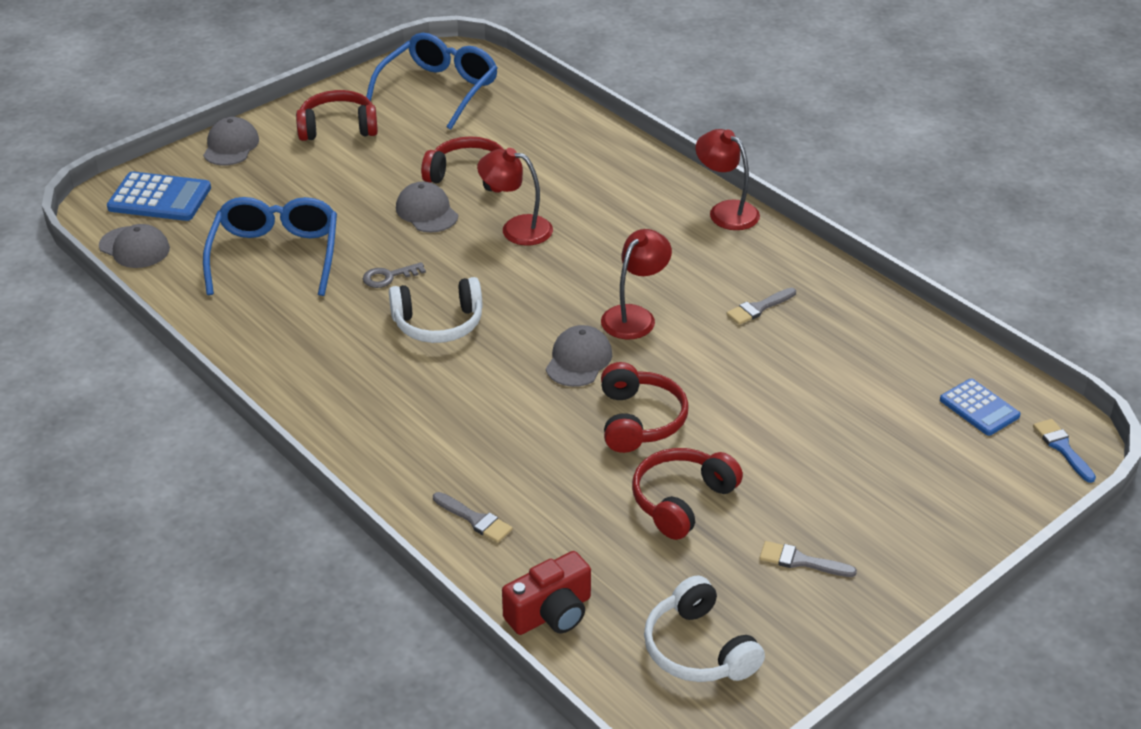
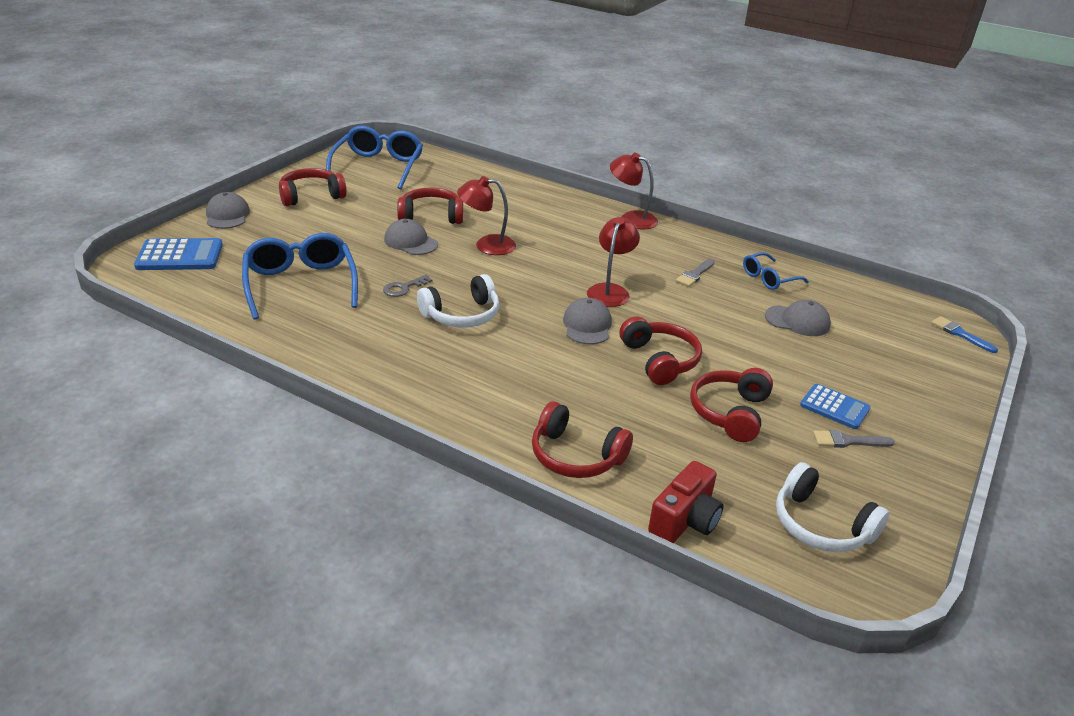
camera: 20 degrees left, 5 degrees down
grey cap [99,224,170,268] -> grey cap moved to [765,300,831,336]
grey brush [433,492,513,543] -> red headphones [532,401,633,478]
blue calculator [940,379,1021,436] -> blue calculator moved to [800,384,871,429]
none -> blue glasses [743,252,809,290]

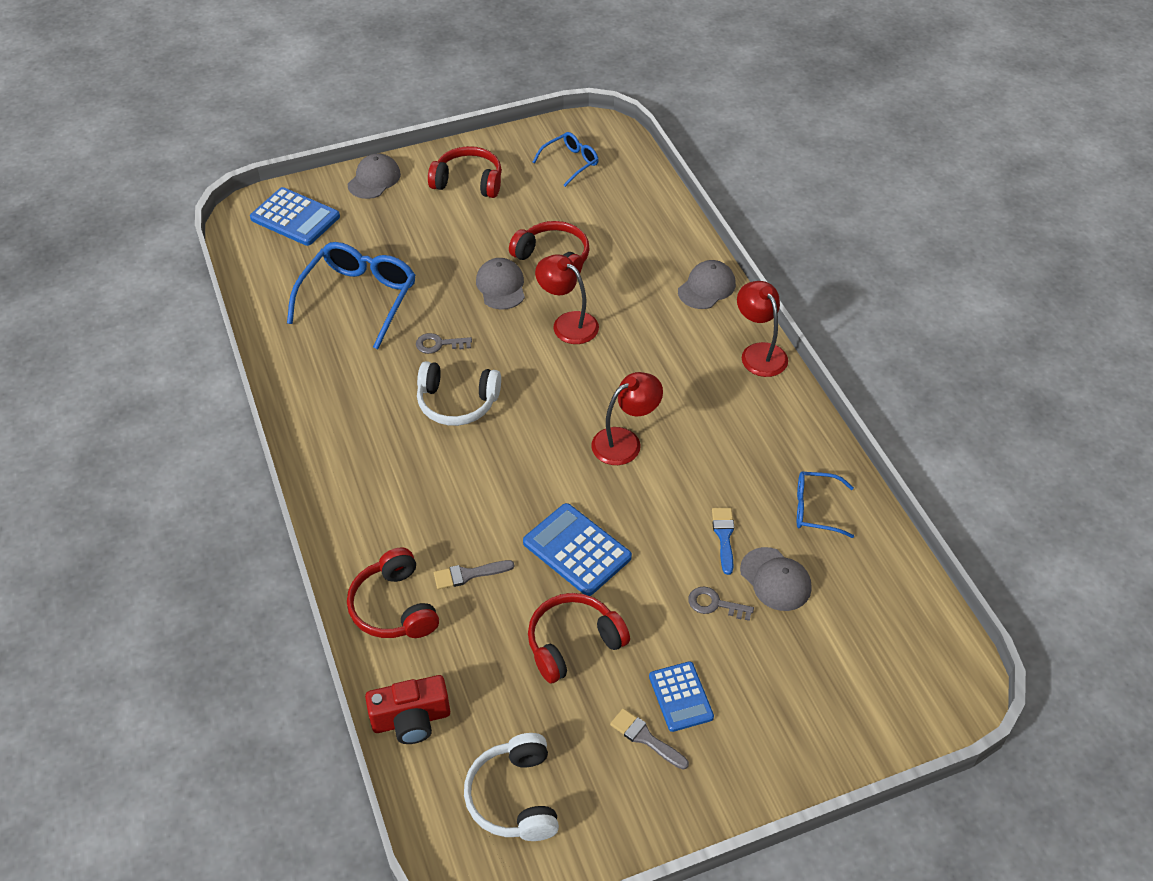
camera: 40 degrees right, 15 degrees up
blue glasses [326,126,423,189] -> blue glasses [533,132,598,187], size x0.55
grey cap [563,298,612,344] -> grey cap moved to [678,260,736,309]
red headphones [619,316,702,385] -> blue calculator [523,503,632,596]
grey brush [676,259,715,287] -> grey brush moved to [434,560,514,589]
blue brush [931,316,998,353] -> blue brush moved to [712,508,734,575]
none -> grey key [688,587,754,621]

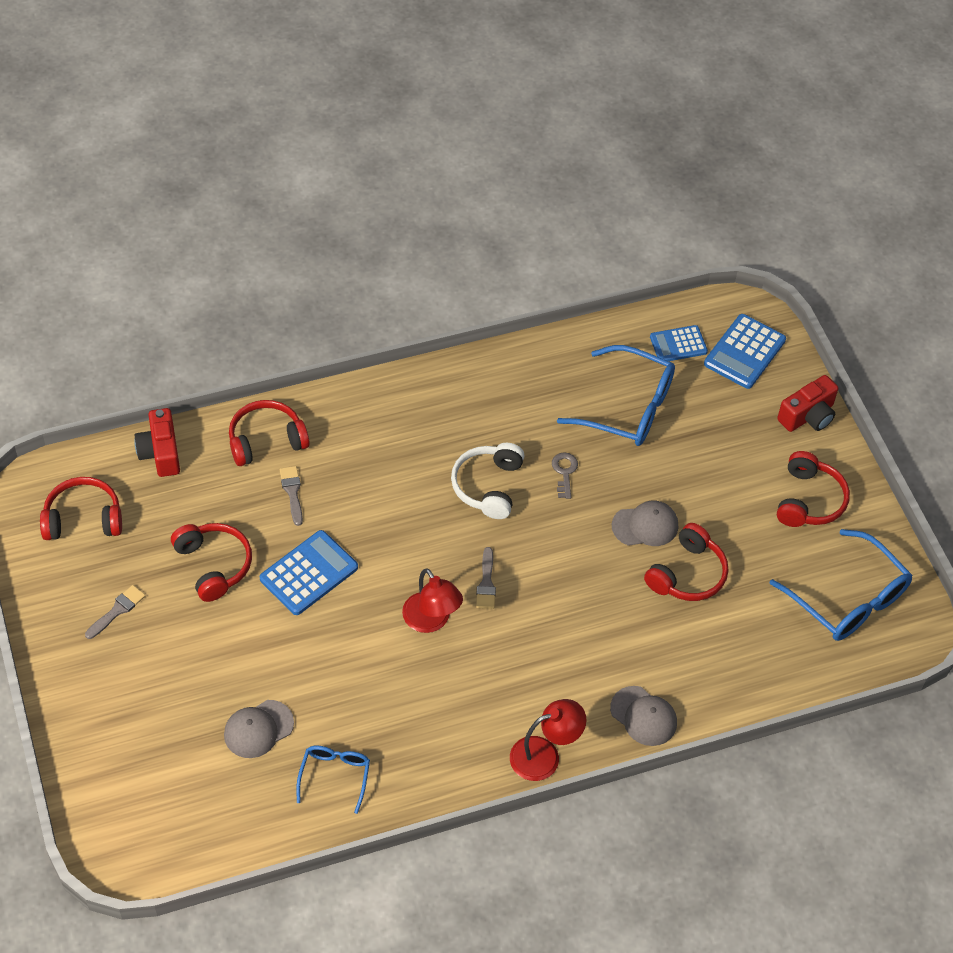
camera: 90 degrees right, 5 degrees up
grey cap [348,153,401,199] -> red camera [777,375,838,432]
white headphones [464,733,559,841] -> red headphones [40,477,122,540]
blue glasses [533,132,598,187] -> blue glasses [769,529,913,641], size x1.81
red lamp [535,254,599,344] -> none
blue calculator [649,661,714,732] -> blue calculator moved to [650,325,708,361]
grey key [688,587,754,621] -> none
blue brush [712,508,734,575] -> none
none -> grey brush [476,547,496,609]

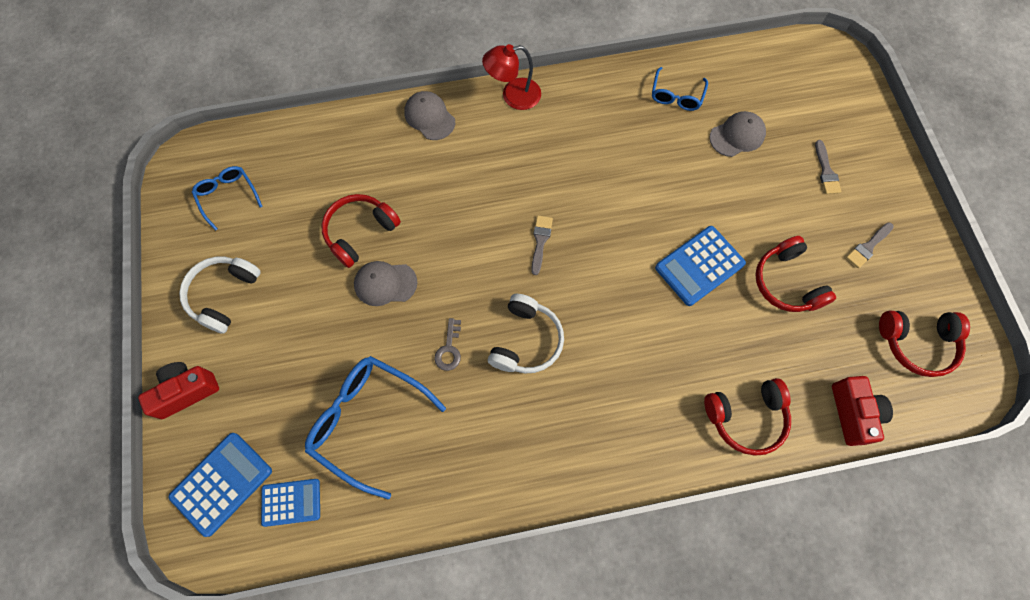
camera: 170 degrees left, 15 degrees up
grey brush [280,466,303,526] -> grey brush moved to [815,140,841,194]
red lamp [402,568,463,633] -> none
blue glasses [769,529,913,641] -> blue glasses [192,166,263,231], size x0.55
red headphones [777,451,850,527] -> white headphones [179,257,261,334]

